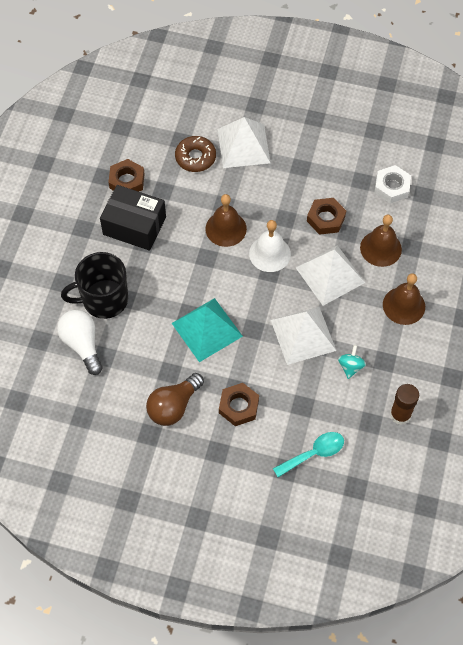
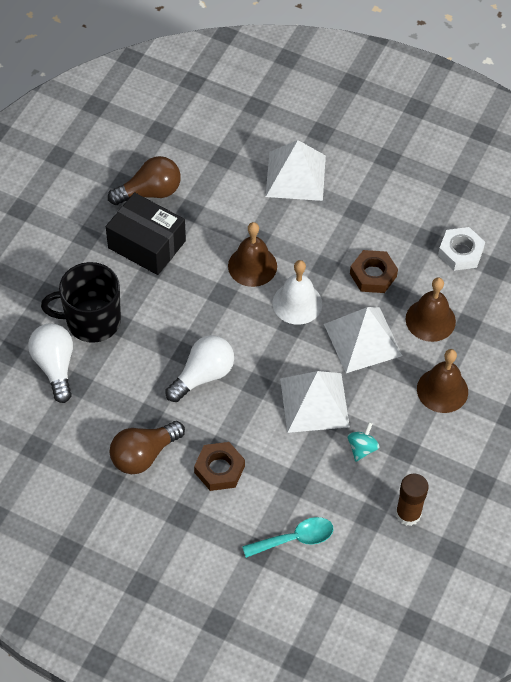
camera: 10 degrees right, 5 degrees down
brown nut [108,159,144,192] -> brown light bulb [108,156,181,205]
turquoise pyramid [172,298,243,362] -> white light bulb [165,335,234,402]
brown donut [175,136,216,172] -> none

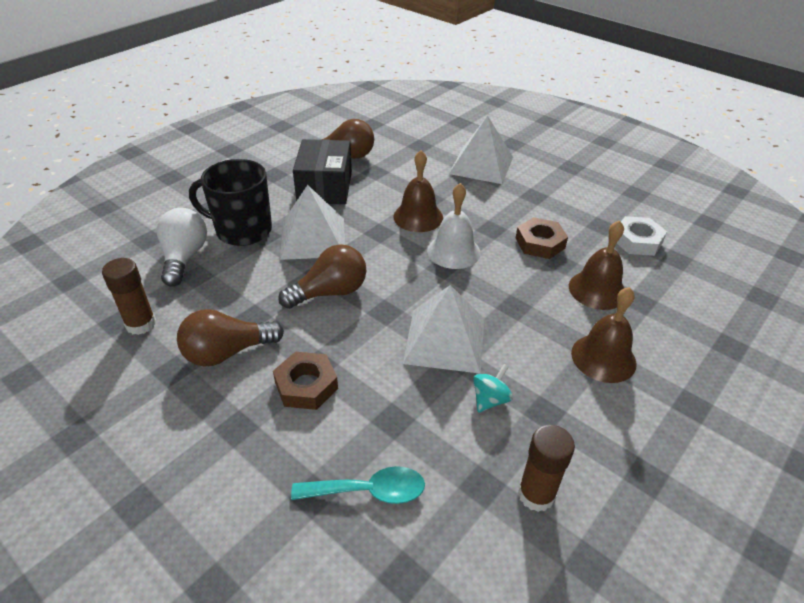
camera: 15 degrees right, 15 degrees down
black box [106,192,186,275] -> black box turned 45 degrees clockwise [293,139,352,204]
white light bulb [165,335,234,402] -> brown light bulb [278,244,366,309]
white pyramid [324,307,403,373] -> white pyramid moved to [280,185,345,260]
none -> brown glue stick [102,258,156,335]

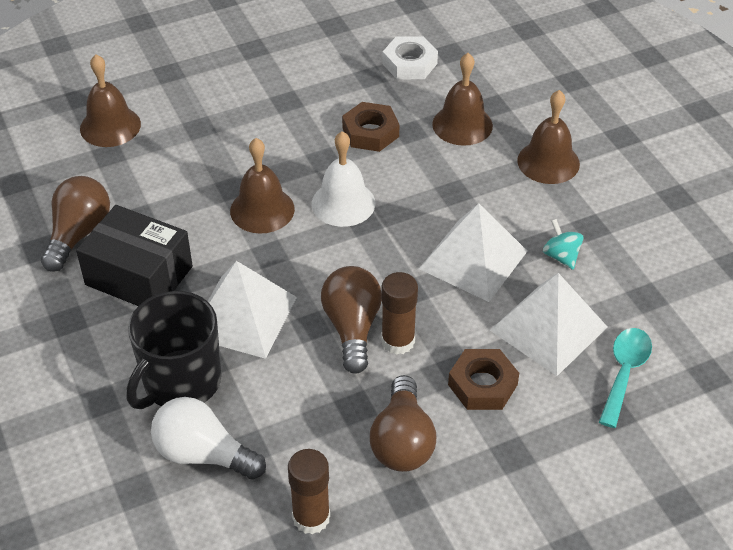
camera: 65 degrees left, 5 degrees up
white pyramid [449,115,513,184] -> white pyramid moved to [490,273,607,376]
brown glue stick [518,425,575,512] -> brown glue stick moved to [381,272,418,355]
none -> brown bell [80,54,141,147]

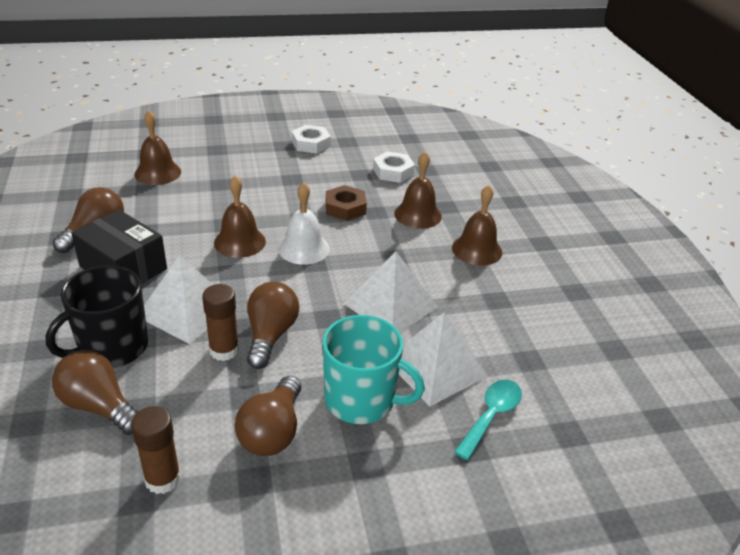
camera: 10 degrees right, 10 degrees down
white light bulb [151,397,266,479] -> brown light bulb [52,350,138,435]
brown glue stick [381,272,418,355] -> brown glue stick moved to [202,284,239,361]
brown nut [448,349,519,410] -> turquoise mug [322,315,425,424]
turquoise spinning top [543,219,583,270] -> none
none -> white nut [292,125,331,154]

